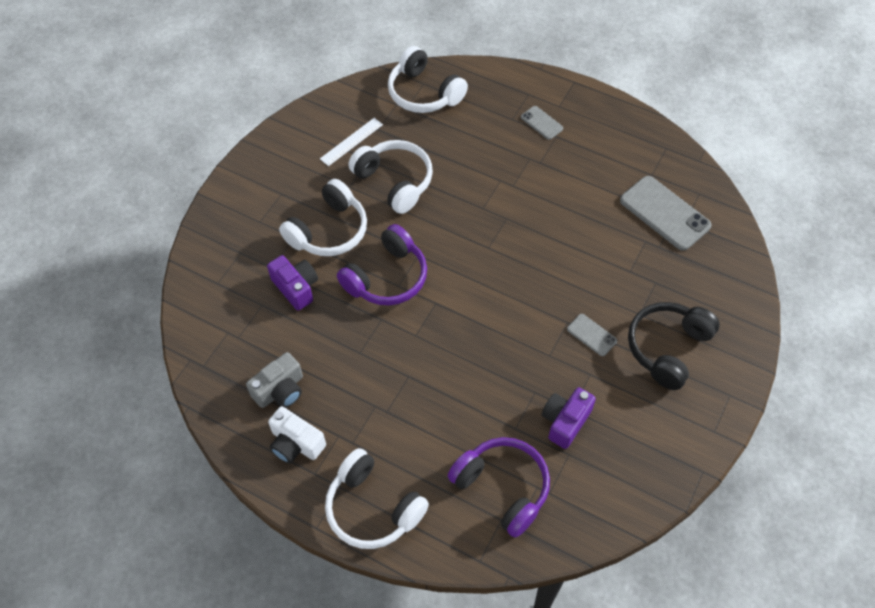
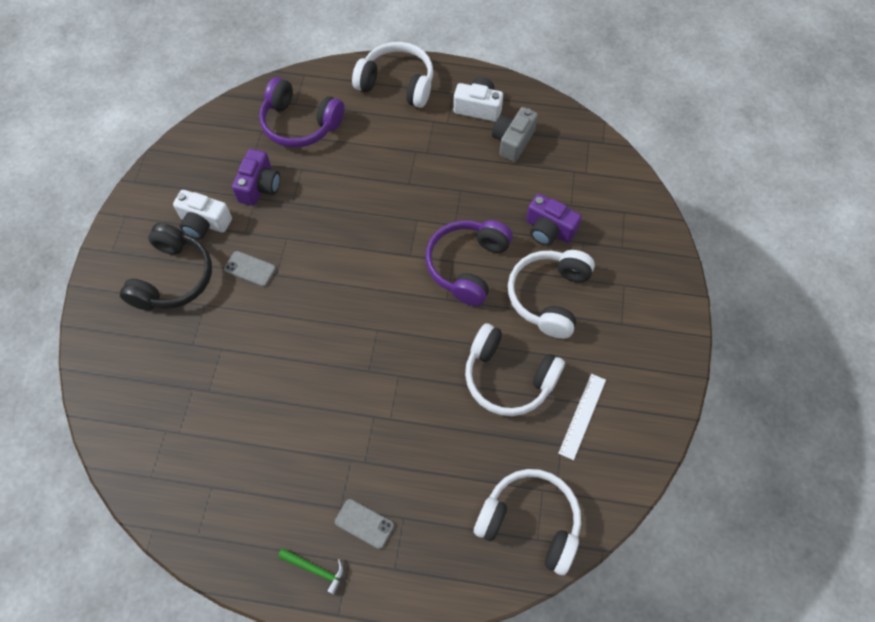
camera: 160 degrees right, 5 degrees up
grey phone [620,176,711,251] -> none
none -> white camera [173,190,232,239]
none -> green hammer [278,548,344,595]

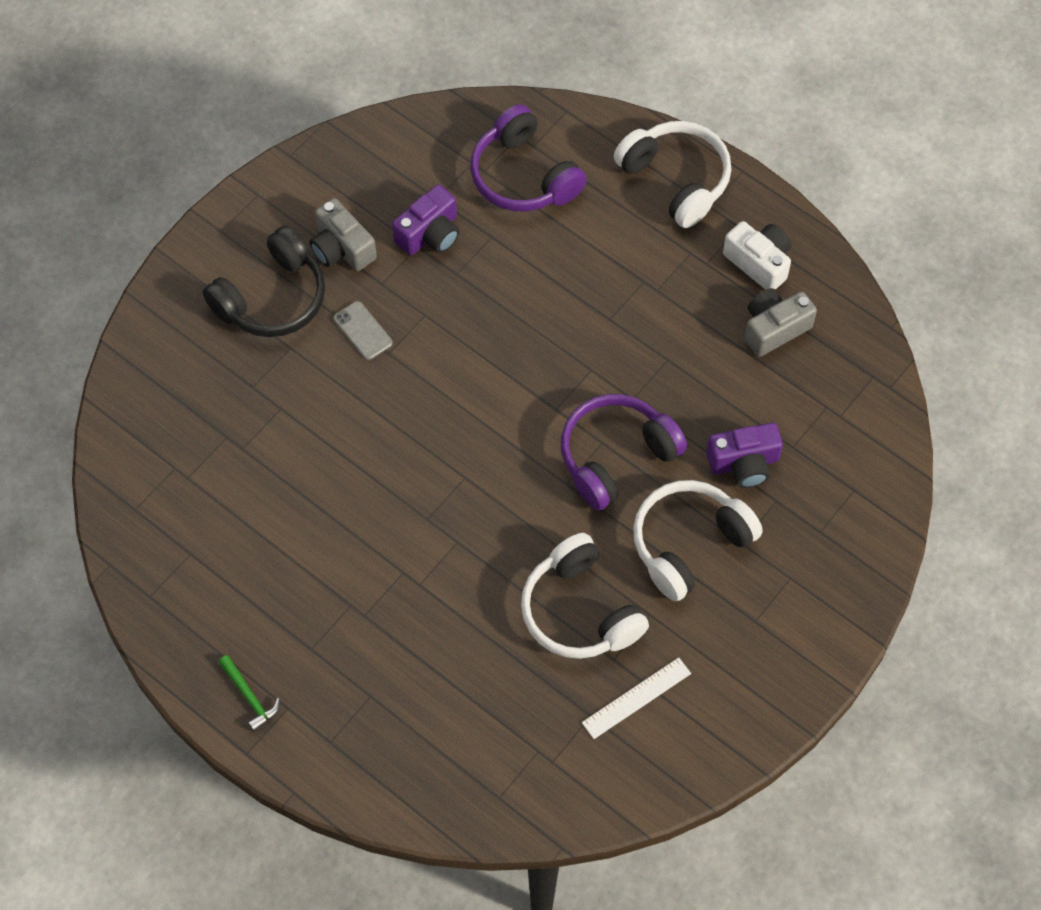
camera: 30 degrees right, 0 degrees up
white camera [173,190,232,239] -> grey camera [310,198,377,271]
grey phone [335,499,394,549] -> none
white headphones [474,469,581,575] -> none
purple camera [526,194,582,246] -> purple camera turned 75 degrees counterclockwise [706,423,783,488]

